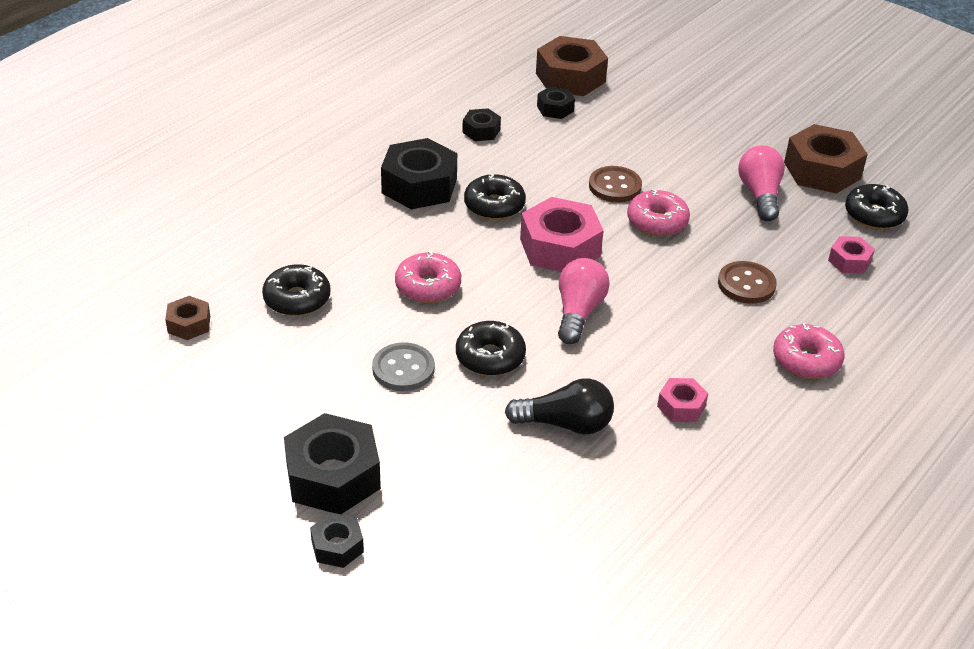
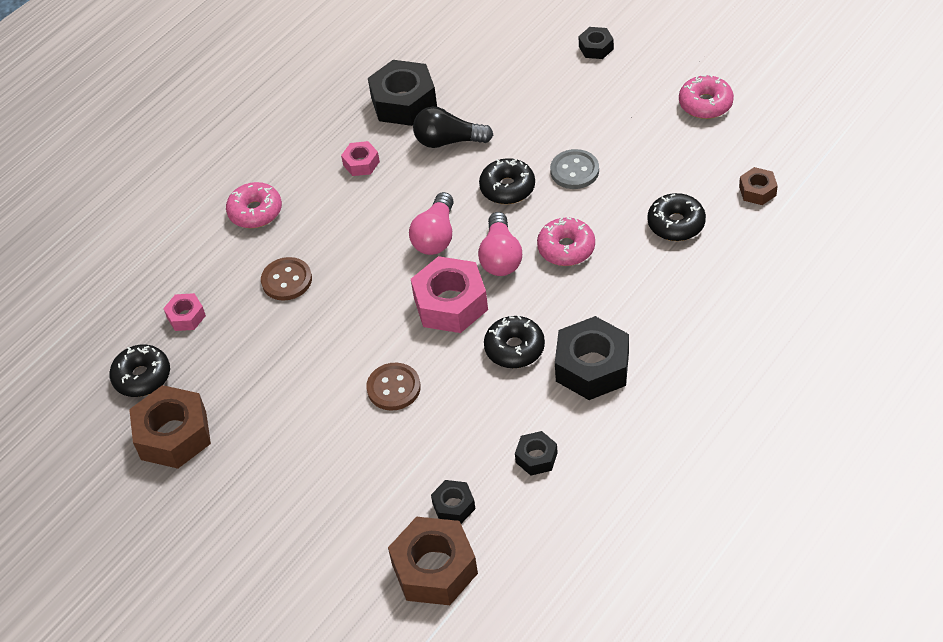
camera: 175 degrees left, 10 degrees up
black nut [284,413,381,514] -> black nut moved to [368,60,437,126]
pink donut [627,189,690,236] -> pink donut moved to [679,74,734,119]
pink light bulb [738,145,785,221] -> pink light bulb moved to [478,212,522,276]

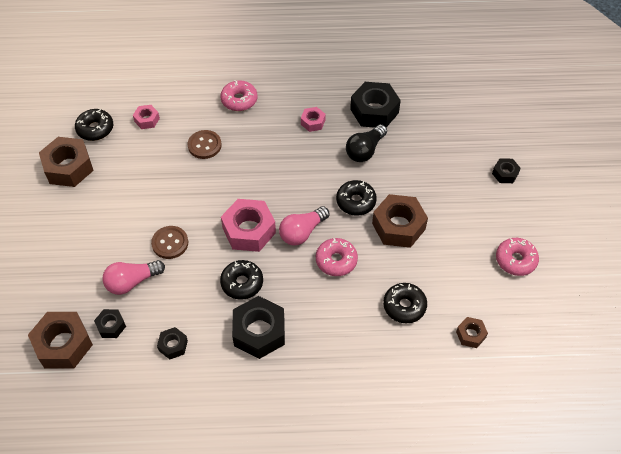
camera: 45 degrees right, 5 degrees up
pink light bulb [409,192,454,255] -> pink light bulb moved to [102,260,165,295]
black light bulb [413,107,493,148] -> black light bulb turned 105 degrees counterclockwise [346,124,387,162]
grey button [550,149,599,189] -> brown nut [372,194,428,248]

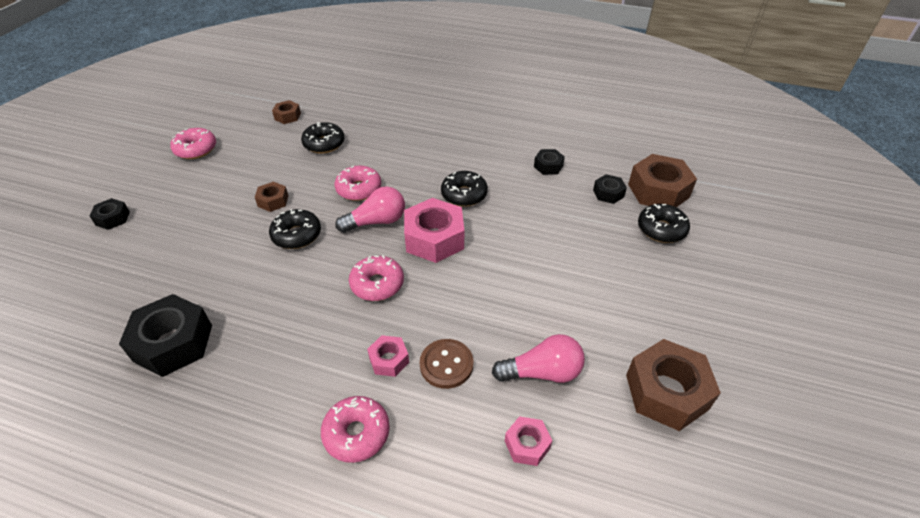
camera: 160 degrees left, 10 degrees down
black donut [75,109,113,141] -> black donut moved to [638,204,690,243]
pink light bulb [102,260,165,295] -> pink light bulb moved to [492,334,585,383]
brown button [151,226,188,259] -> none
black nut [232,296,285,359] -> none
pink nut [301,107,326,132] -> pink nut moved to [367,335,409,377]
black light bulb [346,124,387,162] -> none
brown nut [372,194,428,248] -> brown nut [255,182,288,212], size x0.51
none -> pink donut [349,255,404,301]

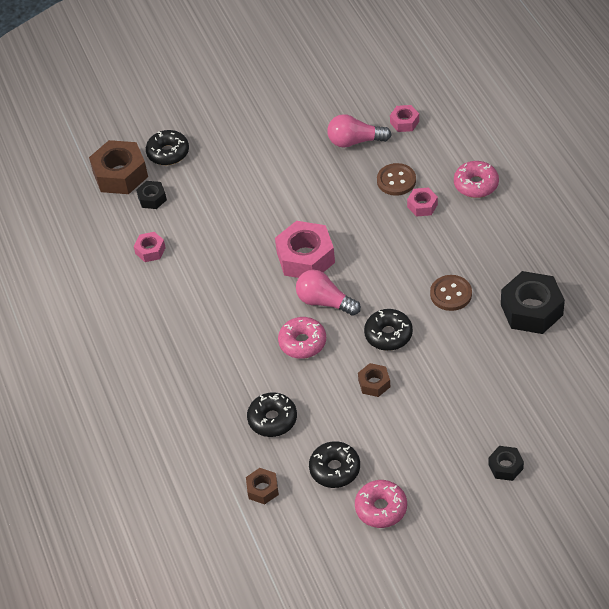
camera: 125 degrees left, 5 degrees up
pink donut [349,255,404,301] -> none
black donut [441,171,488,207] -> black donut moved to [309,441,360,488]
pink light bulb [492,334,585,383] -> pink light bulb turned 45 degrees counterclockwise [327,114,392,148]
black nut [534,149,565,175] -> pink nut [134,232,166,262]
brown nut [626,339,721,431] -> none
none -> brown button [430,275,472,311]

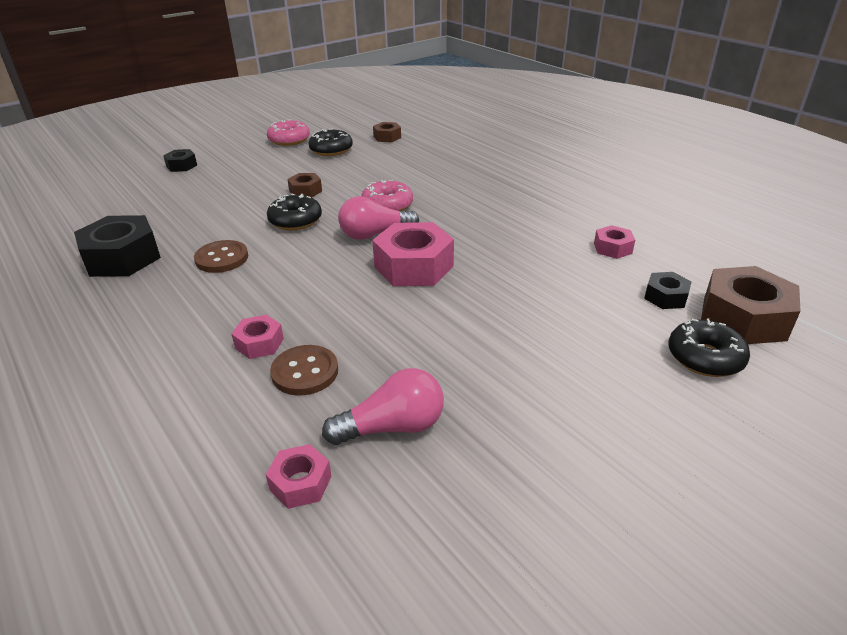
camera: 160 degrees right, 15 degrees down
black donut [247,392,297,437] -> none
pink light bulb [296,270,361,316] -> pink light bulb turned 150 degrees clockwise [338,196,419,240]
pink donut [454,161,499,198] -> none

